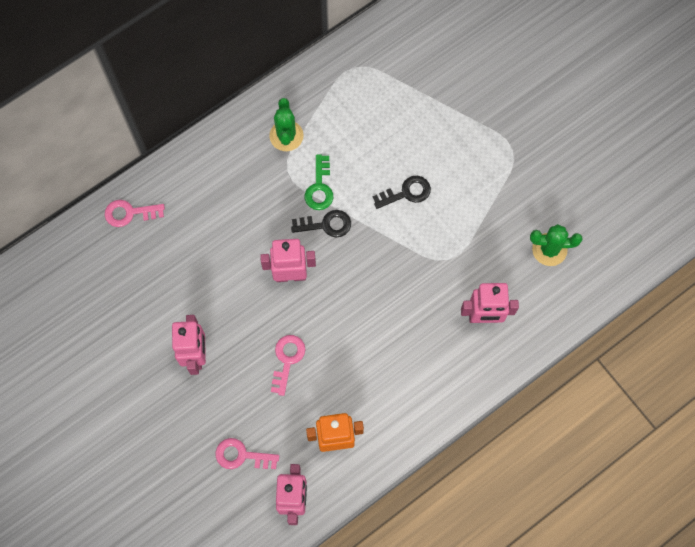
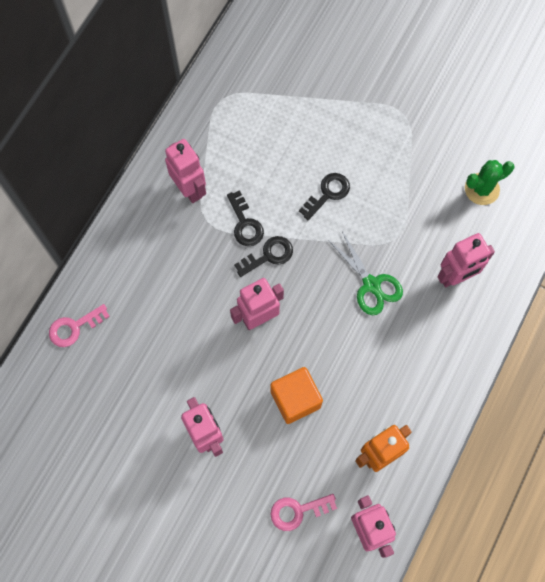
camera: 25 degrees left, 0 degrees up
green cactus [269,98,304,151] -> pink robot [165,139,206,203]
pink key [271,335,305,396] -> orange cube [270,367,323,424]
green key [305,154,333,210] -> black key [227,190,264,246]
none -> green scissors [328,231,403,315]

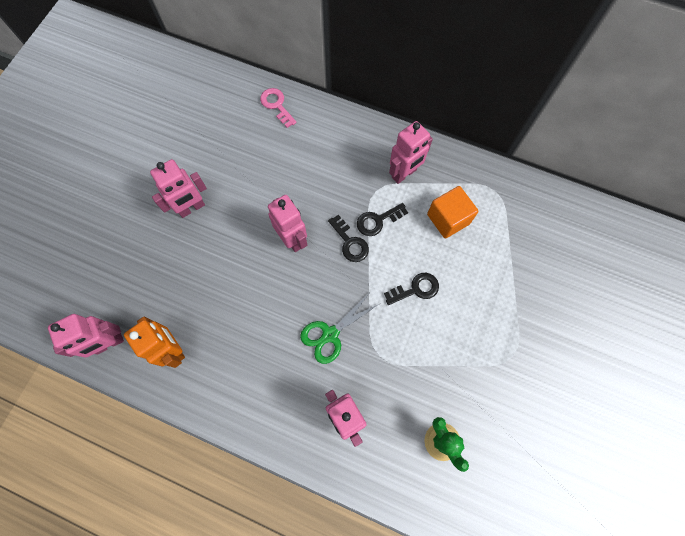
camera: 85 degrees right, 0 degrees up
orange cube [270,367,323,424] -> orange cube moved to [427,186,478,238]
pink key [270,494,337,531] -> none
black key [299,173,350,220] -> black key turned 60 degrees counterclockwise [384,273,439,305]

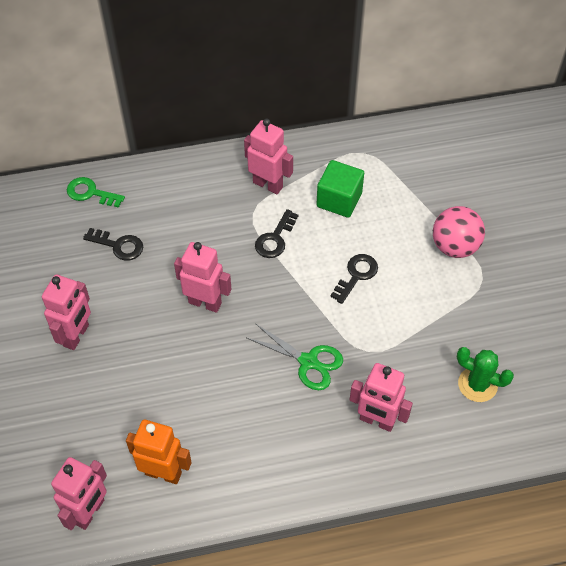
camera: 35 degrees left, 15 degrees down
pink key [260,88,297,128] -> green key [67,177,125,208]
green scissors [300,294,379,364] -> green scissors turned 75 degrees counterclockwise [247,323,343,390]
black key [328,215,369,262] -> black key moved to [83,228,143,261]
pink robot [389,121,433,184] -> pink robot turned 75 degrees counterclockwise [244,118,293,194]
orange cube [427,186,478,238] -> green cube [316,160,364,218]
none -> pink ball [433,206,485,258]

